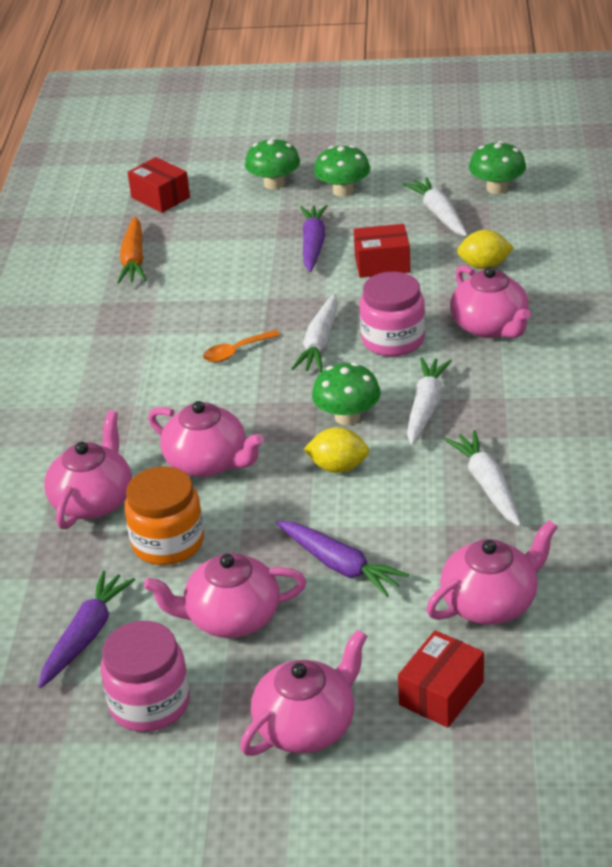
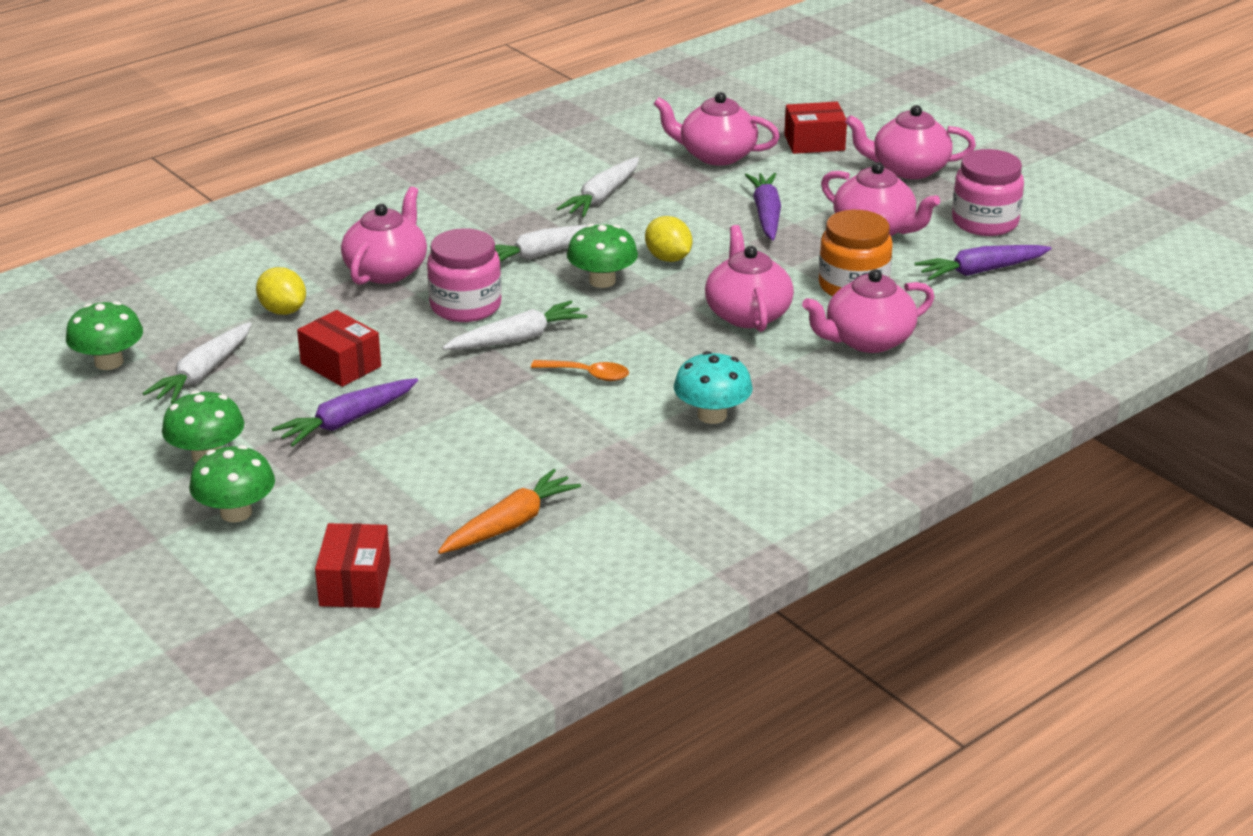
camera: 135 degrees left, 5 degrees down
none -> turquoise mushroom [674,351,753,424]

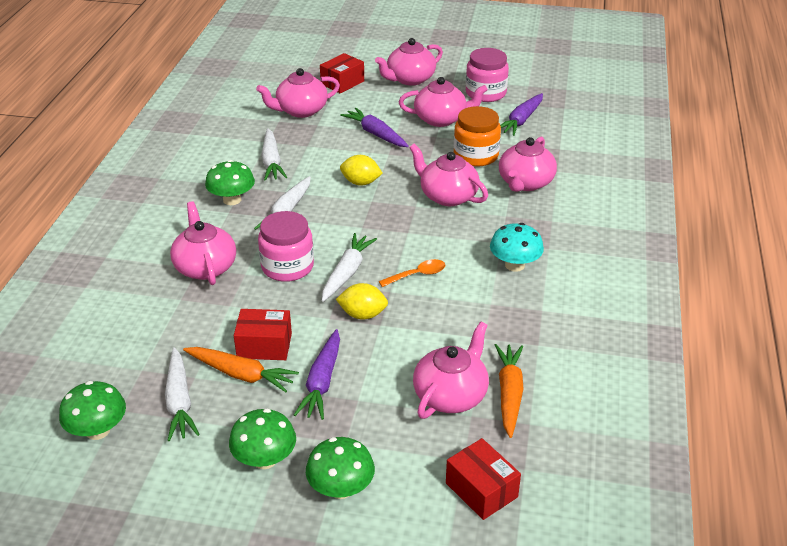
camera: 40 degrees left, 5 degrees up
yellow lemon [256,267,306,315] -> yellow lemon moved to [336,283,388,319]
green mushroom [567,224,638,288] -> green mushroom moved to [205,160,255,205]
none -> orange carrot [183,347,299,392]
none -> pink teapot [413,321,489,419]

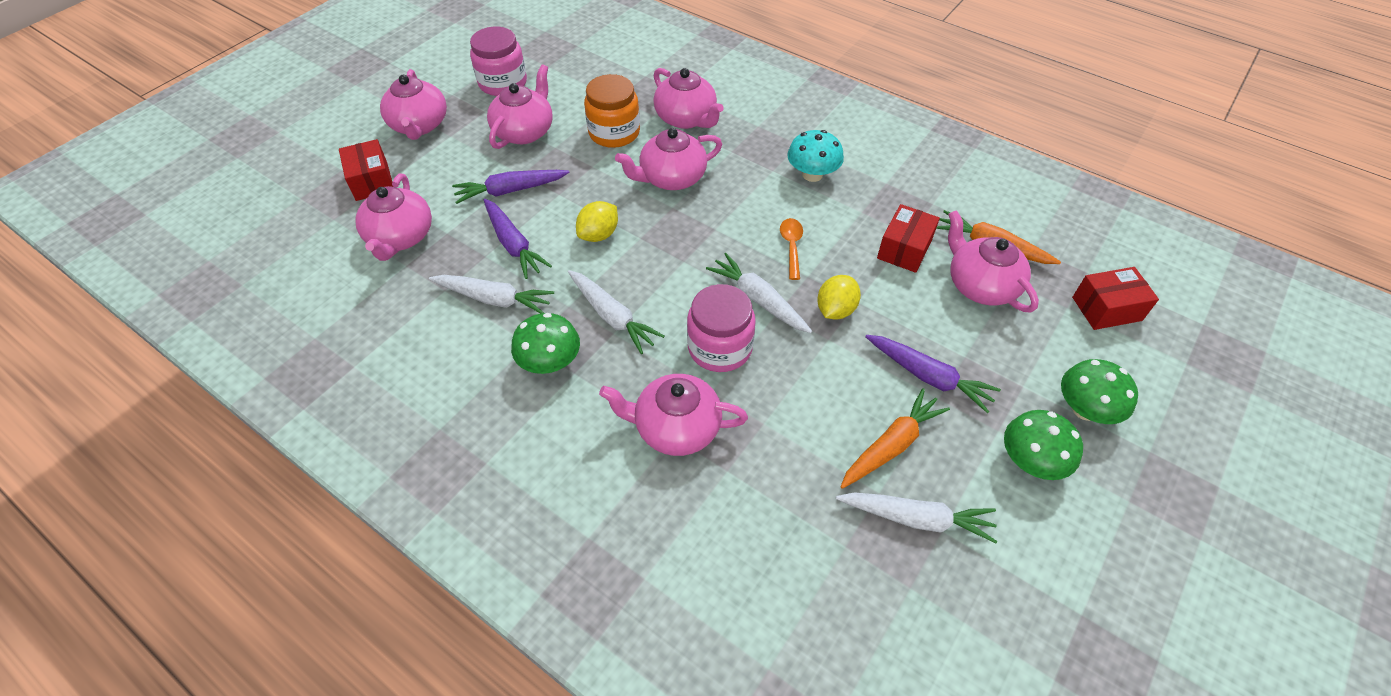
camera: 65 degrees left, 15 degrees up
green mushroom [59,381,126,440] -> none
red box [234,309,292,360] -> red box moved to [877,204,940,273]
purple carrot [500,93,543,136] -> purple carrot moved to [484,199,552,279]

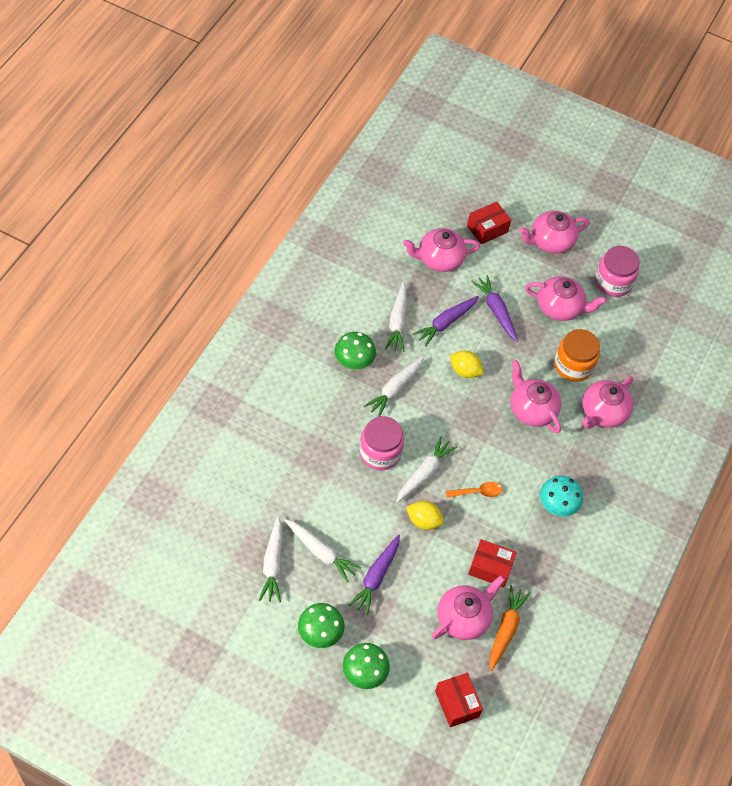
camera: 75 degrees right, 5 degrees up
pink teapot [599,374,748,456] -> none
orange carrot [840,388,950,489] -> white carrot [284,519,361,583]

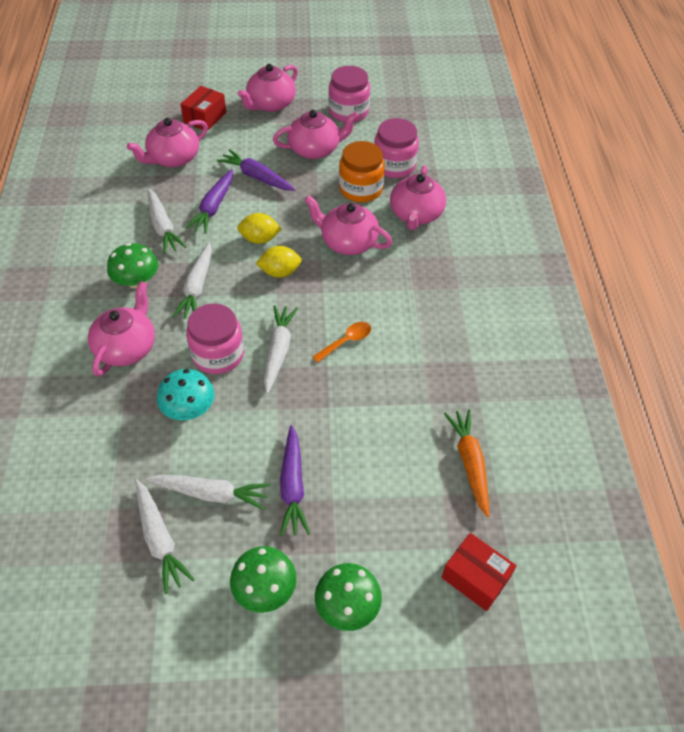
camera: 25 degrees left, 5 degrees down
yellow lemon [406,501,444,530] -> yellow lemon moved to [256,246,302,278]
pink teapot [432,575,505,640] -> pink teapot moved to [88,281,155,376]
red box [468,539,517,588] -> none
turquoise mushroom [540,475,583,517] -> turquoise mushroom moved to [157,369,214,420]
none -> pink jar [374,118,419,178]

